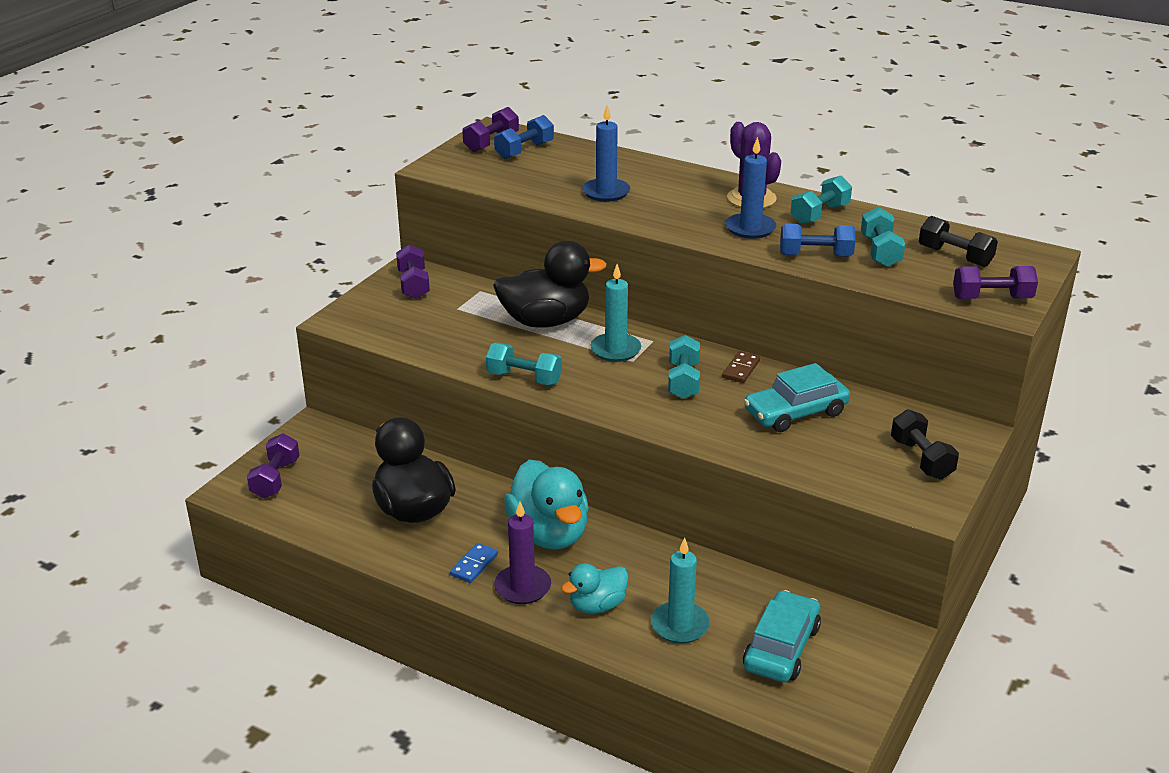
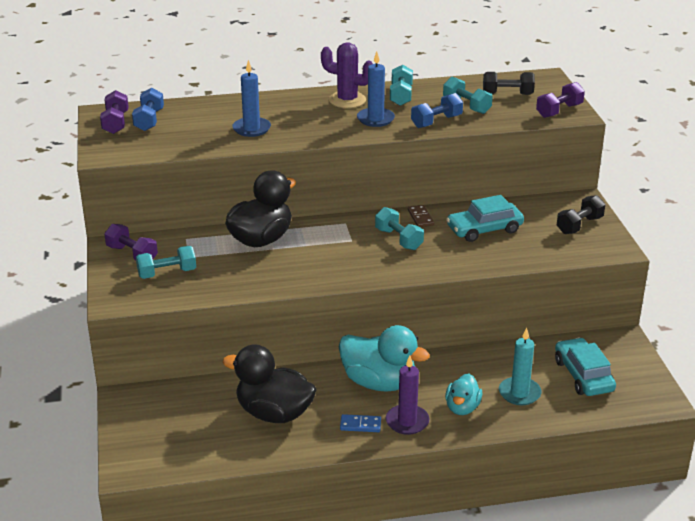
camera: 40 degrees left, 0 degrees up
purple dumbbell [247,433,299,498] -> none
blue domino [450,543,498,583] -> blue domino turned 75 degrees counterclockwise [340,414,381,432]
turquoise dumbbell [486,343,562,385] -> turquoise dumbbell moved to [136,246,196,279]
turquoise candle [590,264,641,362] -> none
turquoise car [744,363,850,432] -> turquoise car turned 45 degrees clockwise [446,195,524,242]
black dumbbell [891,409,959,479] -> black dumbbell turned 75 degrees counterclockwise [557,195,605,234]

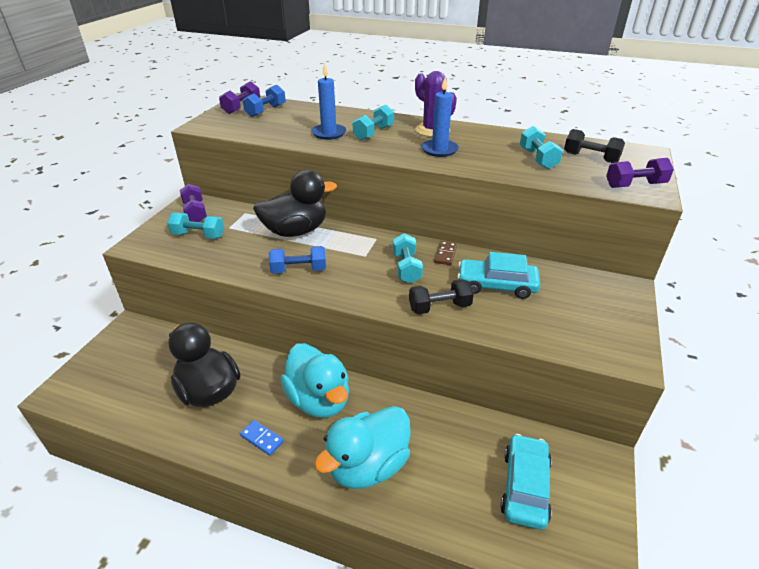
camera: 30 degrees right, 5 degrees up
purple candle [386,355,429,435] -> none
turquoise dumbbell [390,65,413,106] -> turquoise dumbbell moved to [353,105,394,141]
blue dumbbell [411,93,463,128] -> blue dumbbell moved to [269,246,326,274]
turquoise duck [445,374,482,415] -> turquoise duck [314,406,411,489], size x1.76
turquoise candle [499,328,542,405] -> none
black dumbbell [557,195,605,234] -> black dumbbell moved to [409,279,474,314]

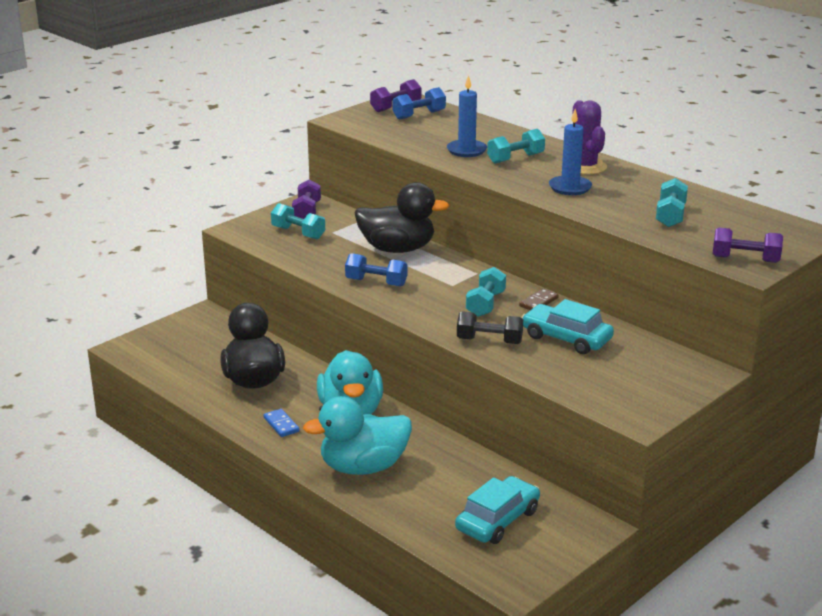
camera: 25 degrees right, 10 degrees down
black dumbbell [564,129,625,163] -> none

